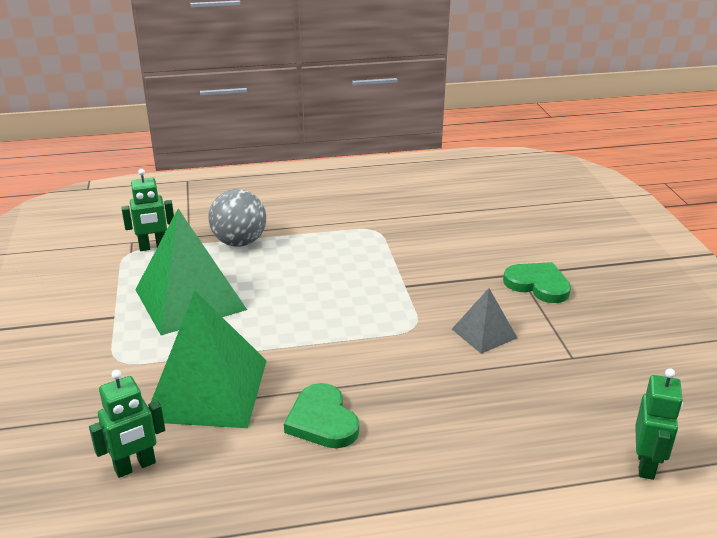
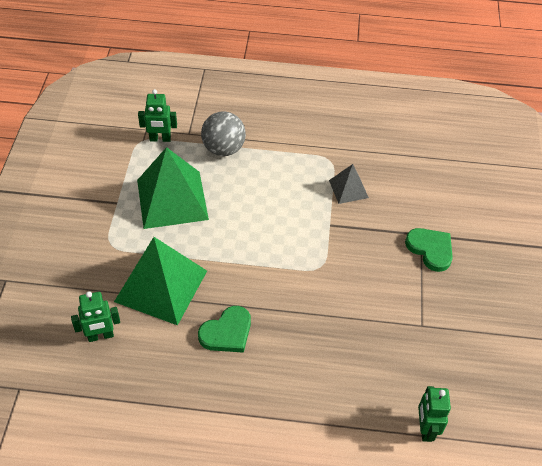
camera: 15 degrees right, 20 degrees up
green heart [284,383,359,448] -> green heart turned 120 degrees counterclockwise [198,306,251,353]
grey pyramid [452,288,517,354] -> grey pyramid moved to [329,164,369,204]
green robot [635,368,683,480] -> green robot turned 150 degrees clockwise [418,386,451,442]

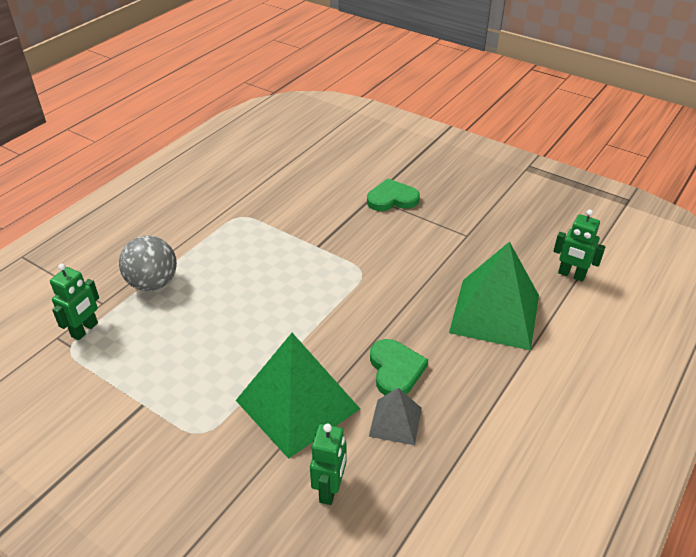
camera: 60 degrees left, 10 degrees down
green pyramid [137,147,209,229] -> green pyramid moved to [449,242,539,351]
grey pyramid [329,164,369,204] -> grey pyramid moved to [369,388,422,445]

